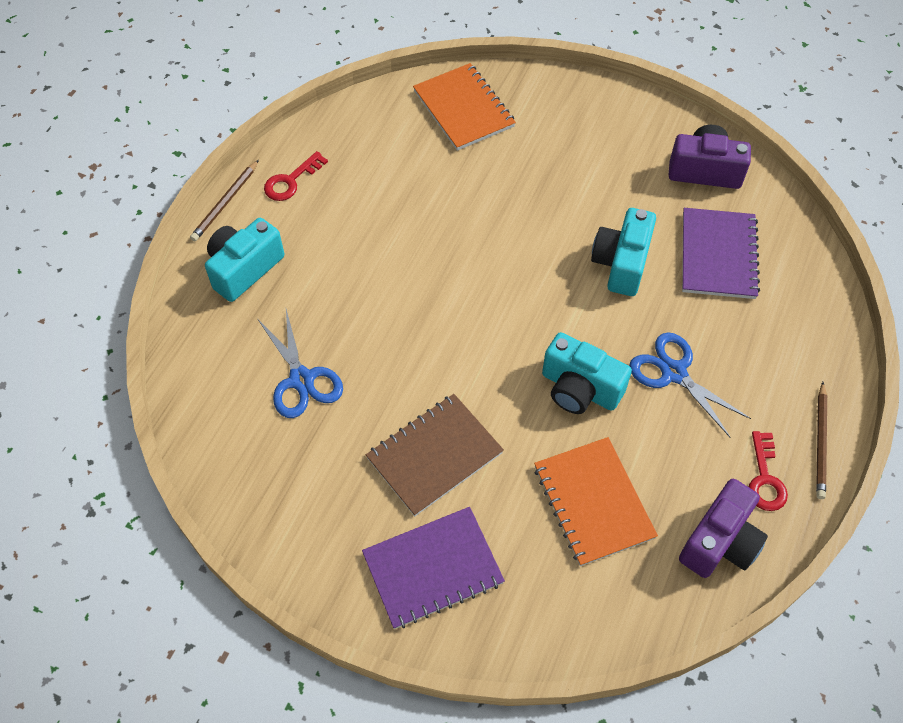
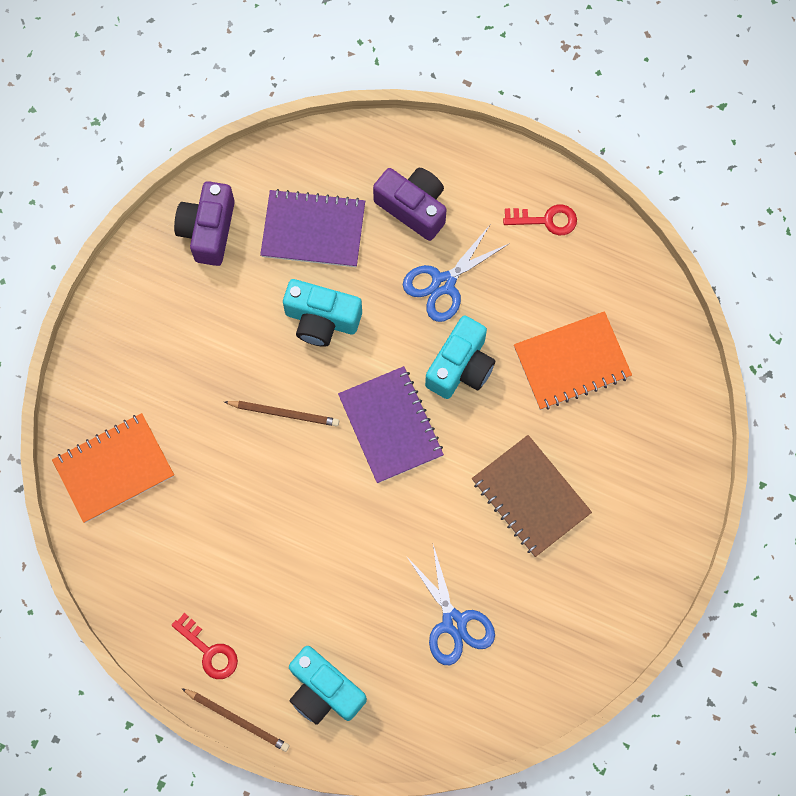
camera: 90 degrees left, 15 degrees up
blue scissors [258,309,343,418] -> blue scissors turned 90 degrees clockwise [406,545,495,665]
purple notebook [362,507,505,629] -> purple notebook moved to [338,366,444,483]
purple camera [679,479,768,578] -> purple camera moved to [373,168,447,241]
brown pencil [816,382,827,499] -> brown pencil moved to [224,401,339,427]

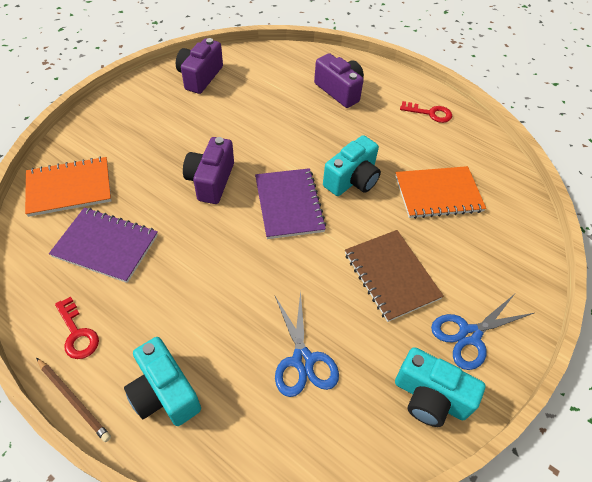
camera: 10 degrees right, 20 degrees down
brown pencil [224,401,339,427] -> purple camera [183,137,234,204]
purple notebook [260,189,365,267] -> purple notebook moved to [49,207,158,283]
turquoise camera [283,279,362,347] -> turquoise camera moved to [395,347,486,427]
blue scissors [403,225,510,322] -> blue scissors moved to [431,294,534,370]

